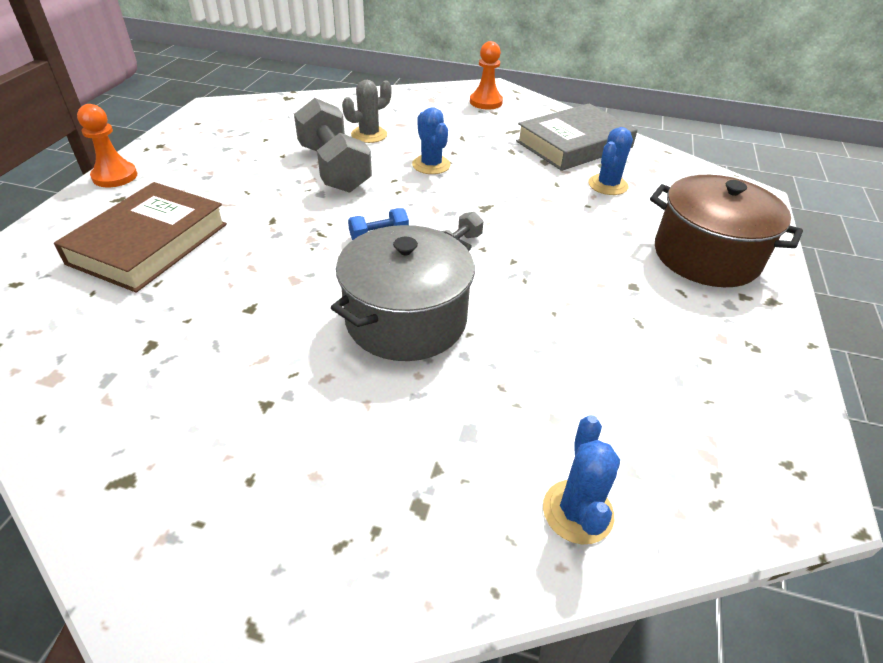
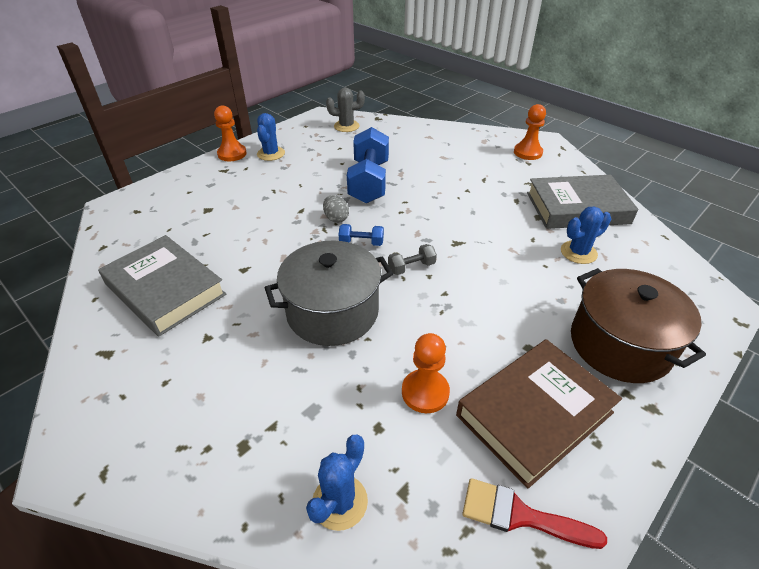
camera: 30 degrees right, 0 degrees up
brown book [54,182,227,293] -> brown book moved to [456,339,622,488]
grey dumbbell [294,98,372,193] -> blue dumbbell [347,127,389,203]
grey cactus [342,80,391,143] -> grey cactus moved to [326,88,365,132]
blue cactus [412,107,451,174] -> blue cactus moved to [257,113,285,161]
none -> grey book [98,235,226,336]
none -> grey egg [323,195,349,223]
none -> orange pawn [402,333,450,413]
none -> red brush [462,478,607,549]

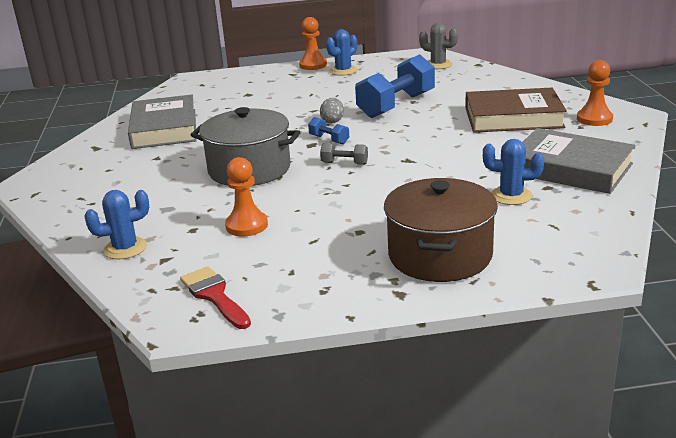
camera: 40 degrees right, 15 degrees down
brown book [456,339,622,488] -> brown book moved to [465,88,567,133]

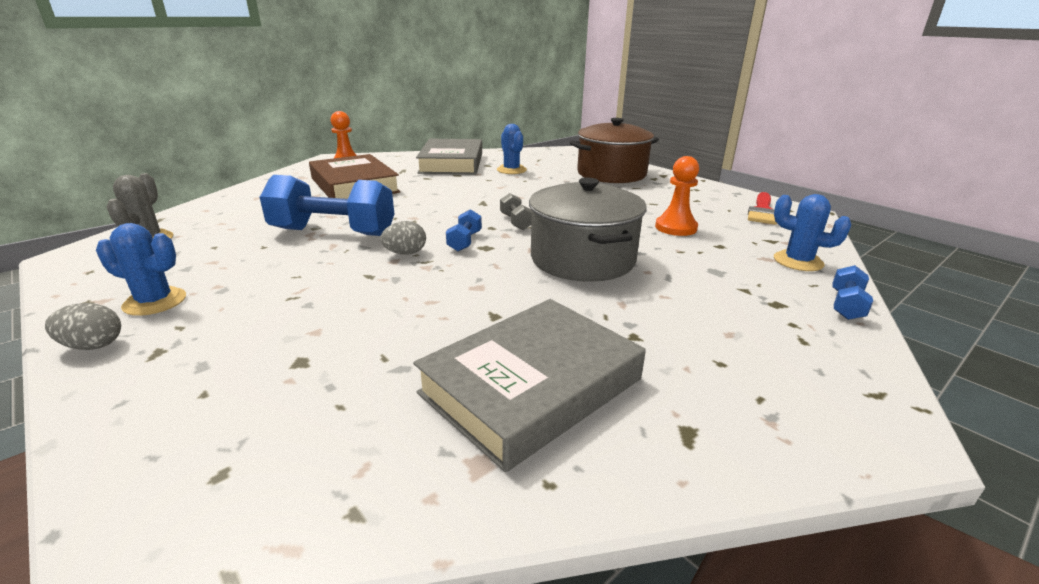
camera: 125 degrees left, 0 degrees up
orange pawn [299,17,327,70] -> grey egg [45,303,121,350]
none -> blue dumbbell [832,265,873,320]

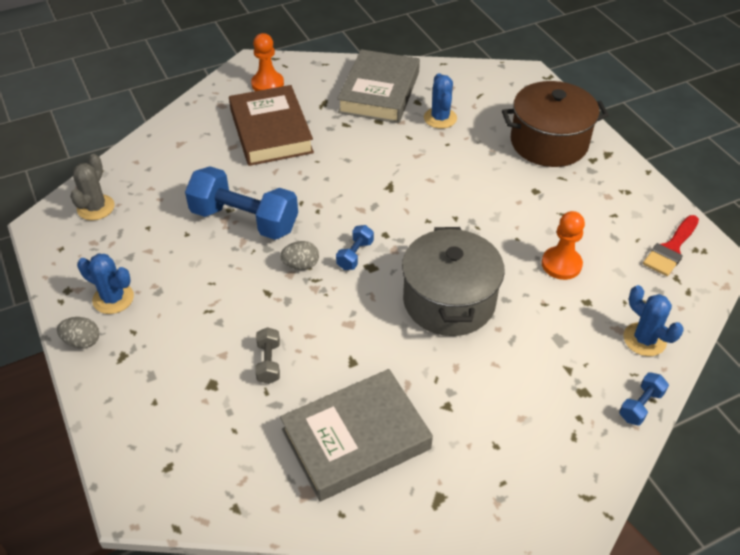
camera: 15 degrees right, 20 degrees up
grey dumbbell [500,193,532,230] -> grey dumbbell moved to [255,327,280,384]

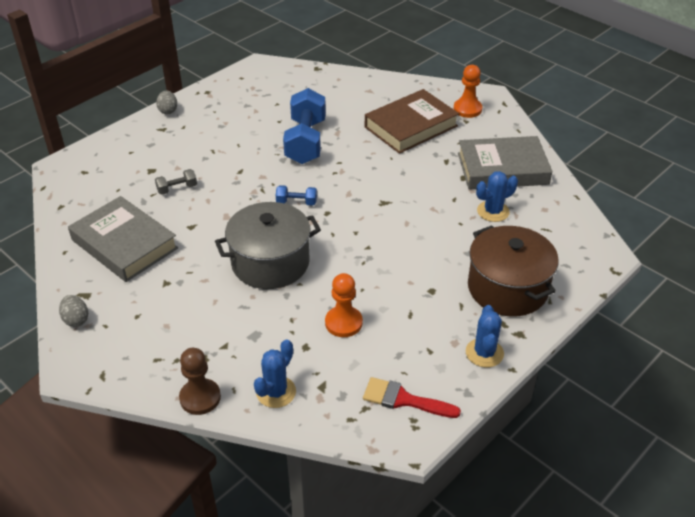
camera: 70 degrees right, 5 degrees down
grey cactus [70,154,115,221] -> none
blue cactus [77,254,134,314] -> blue cactus moved to [466,305,504,368]
grey egg [280,241,319,270] -> grey egg moved to [59,295,88,327]
blue dumbbell [619,372,669,426] -> brown pawn [179,348,221,415]

